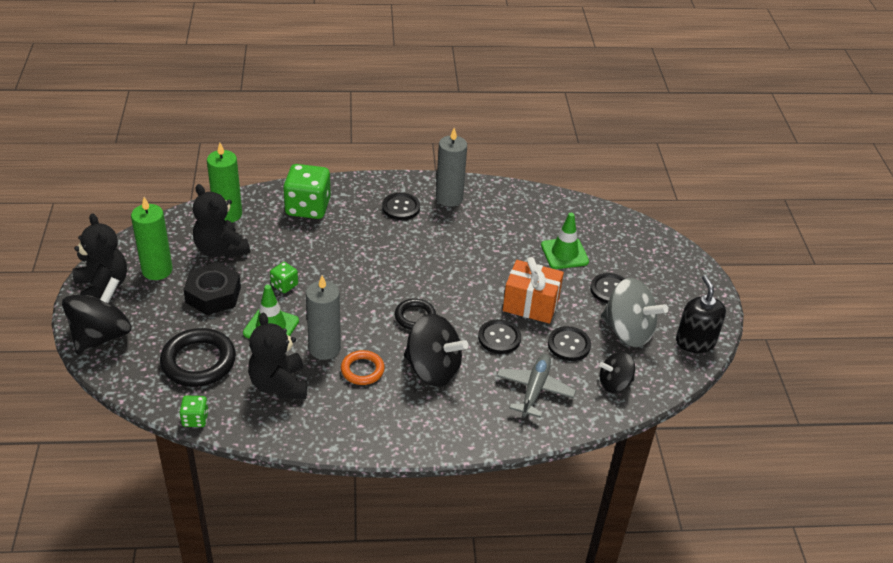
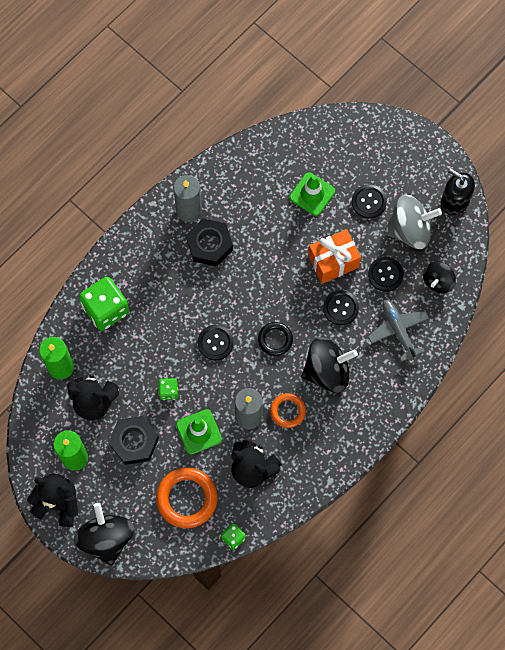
camera: 40 degrees left, 30 degrees up
black ring [160,328,236,387] -> orange ring [156,468,218,528]
black button [382,193,420,220] -> black button moved to [198,325,233,360]
none -> black nut [186,218,233,267]

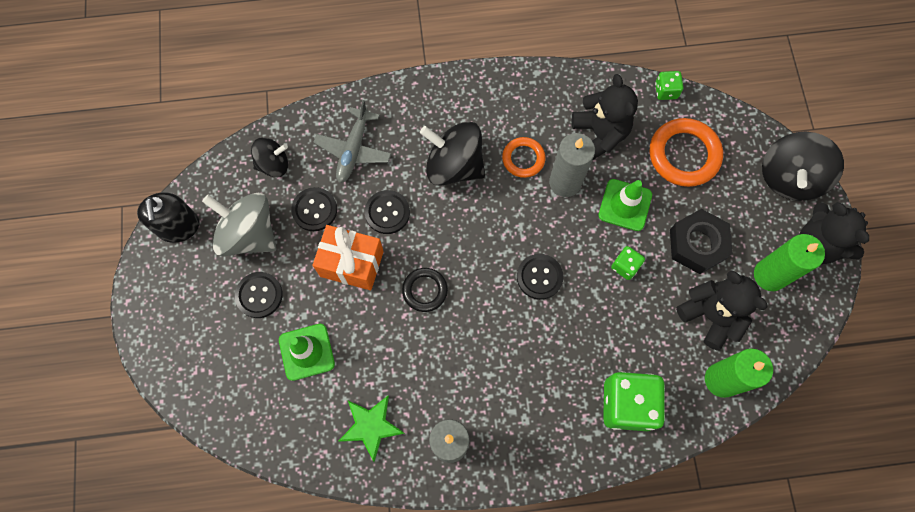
camera: 140 degrees left, 0 degrees up
black nut [186,218,233,267] -> none
black ring [258,322,293,356] -> black ring moved to [402,268,448,312]
none -> green star [339,395,405,462]

